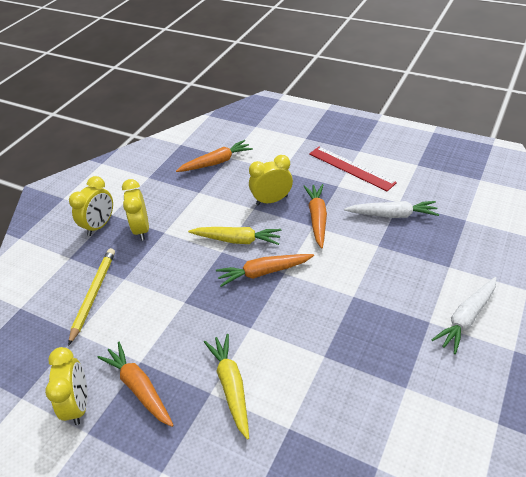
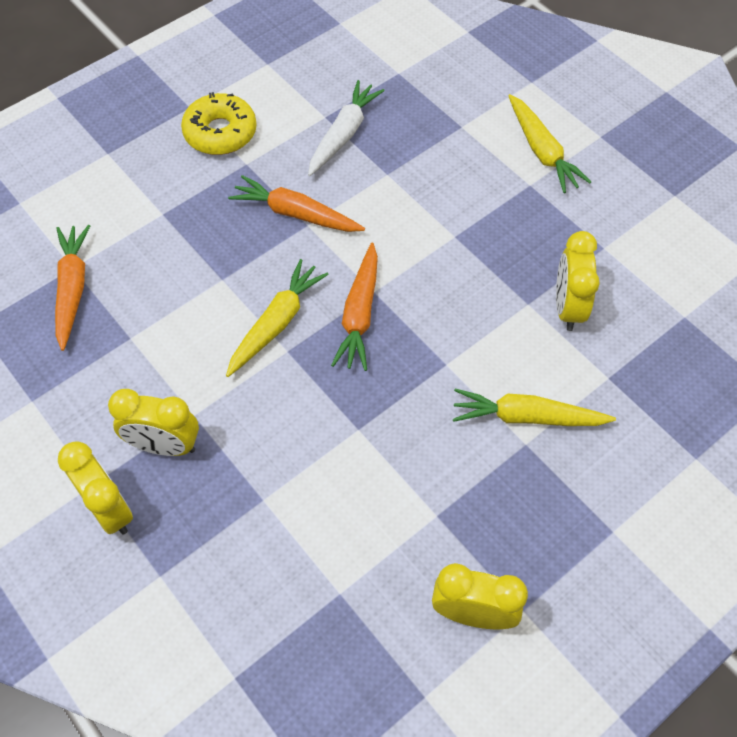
camera: 70 degrees left, 15 degrees up
yellow pencil [68,248,115,346] -> none
orange carrot [97,342,174,427] -> none
yellow clock [249,155,293,205] -> yellow clock moved to [556,231,600,331]
red ruler [309,147,397,191] -> yellow donut [181,92,256,155]
white carrot [431,277,496,354] -> yellow carrot [508,94,591,193]

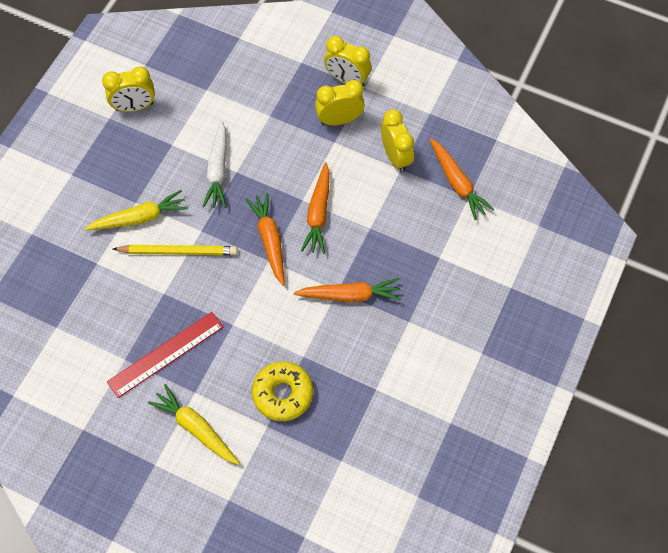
camera: 155 degrees right, 5 degrees up
yellow donut [181,92,256,155] -> yellow donut moved to [252,361,313,421]
yellow carrot [226,259,329,377] -> orange carrot [301,162,330,254]
white carrot [308,80,385,176] -> white carrot moved to [202,120,227,208]
yellow clock [556,231,600,331] -> yellow clock moved to [381,109,414,172]
none -> red ruler [107,312,223,398]
none -> yellow pencil [113,245,238,255]

